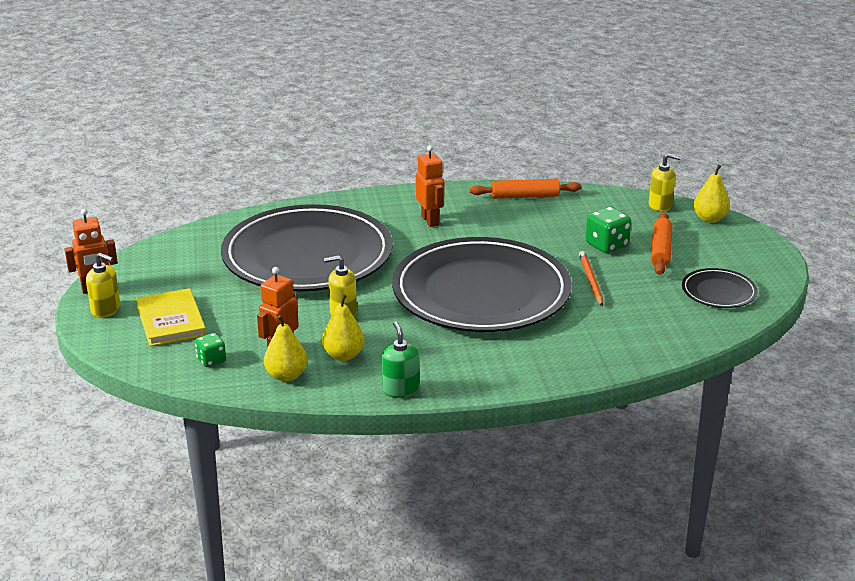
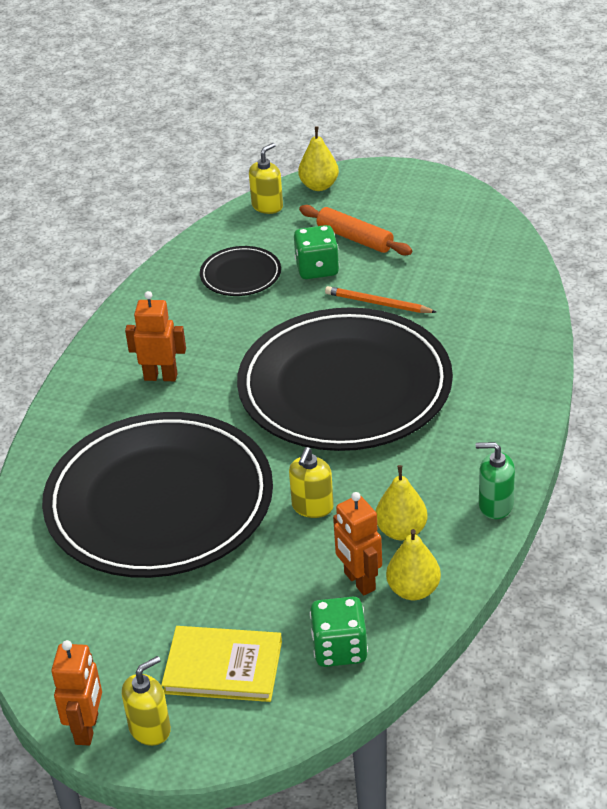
camera: 60 degrees left, 10 degrees up
green dice [195,333,226,367] -> green dice [310,597,368,667], size x1.61
orange rolling pin [470,179,581,199] -> none
black plate [682,268,758,308] -> black plate moved to [200,246,281,296]

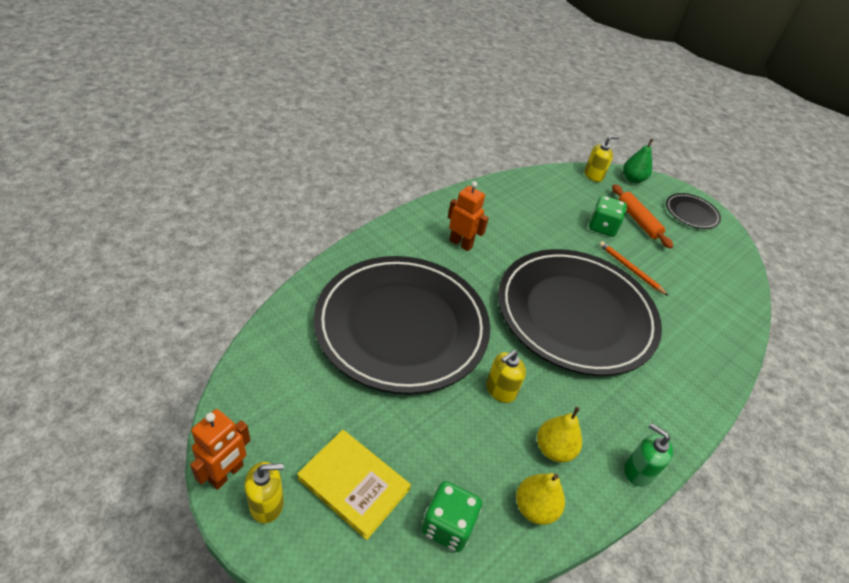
camera: 20 degrees right, 5 degrees up
black plate [200,246,281,296] -> black plate moved to [666,193,721,229]
yellow pear [298,126,339,191] -> green pear [623,139,653,183]
orange robot [333,492,382,595] -> none

